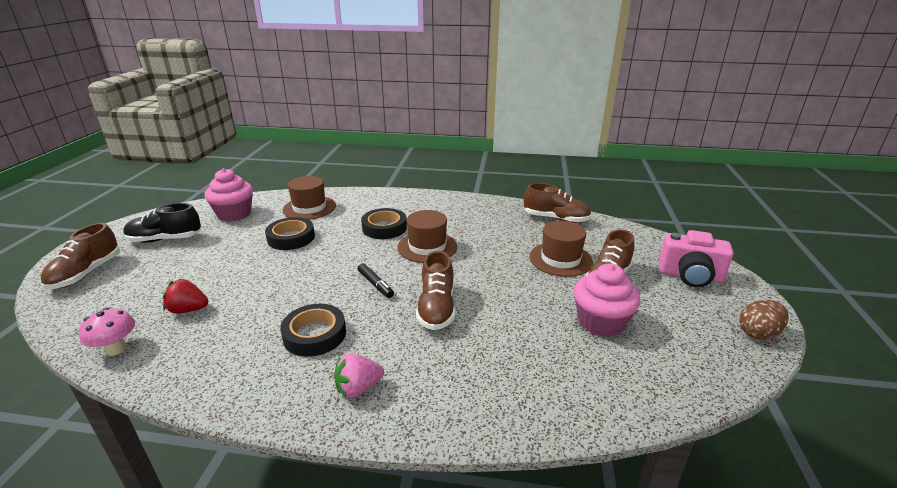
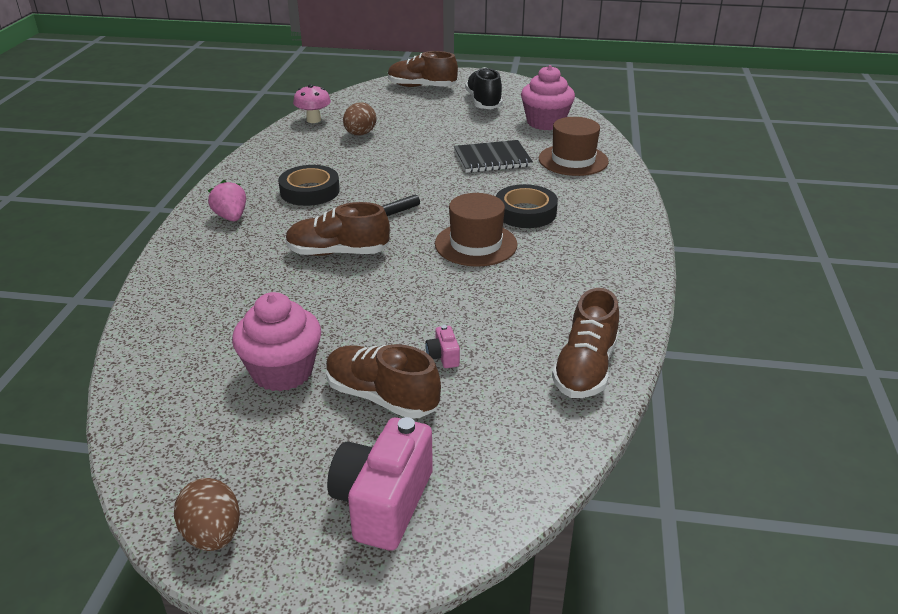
camera: 90 degrees right, 5 degrees up
red strawberry [163,279,208,314] -> brown egg [343,103,376,135]
black tape [265,217,315,250] -> black notebook [454,140,533,173]
brown hat [529,221,593,277] -> pink camera [425,325,460,368]

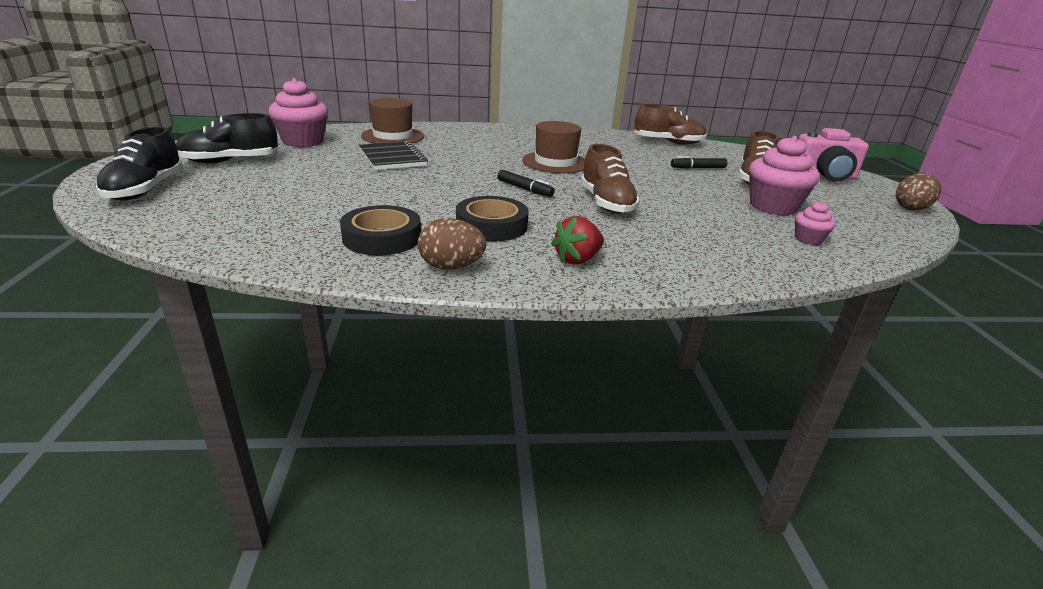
camera: 105 degrees left, 5 degrees down
pink strawberry [208,180,246,221] -> red strawberry [551,216,604,264]
pink mushroom [293,84,331,123] -> none
brown egg [343,103,376,135] -> brown egg moved to [418,218,486,269]
brown shoe [388,51,458,87] -> black shoe [96,127,184,201]
pink camera [425,325,460,368] -> black marker [671,156,727,169]
black tape [496,184,558,228] -> black tape moved to [340,205,421,255]
none -> pink cupcake [795,201,836,245]

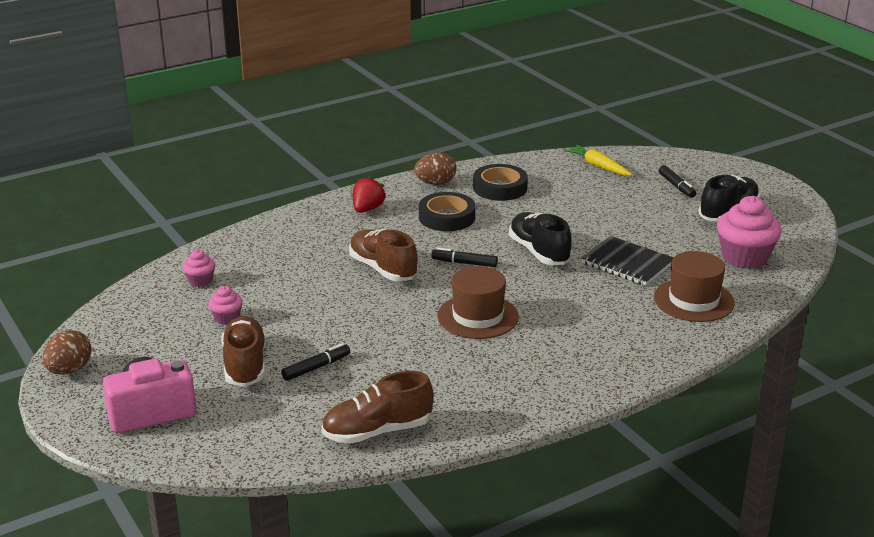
camera: 155 degrees right, 0 degrees up
black shoe [96,127,184,201] -> black shoe moved to [509,212,572,265]
pink cupcake [749,136,820,216] -> pink cupcake [208,286,243,325], size x0.50
none -> yellow carrot [564,145,632,176]
none -> black marker [659,165,696,198]

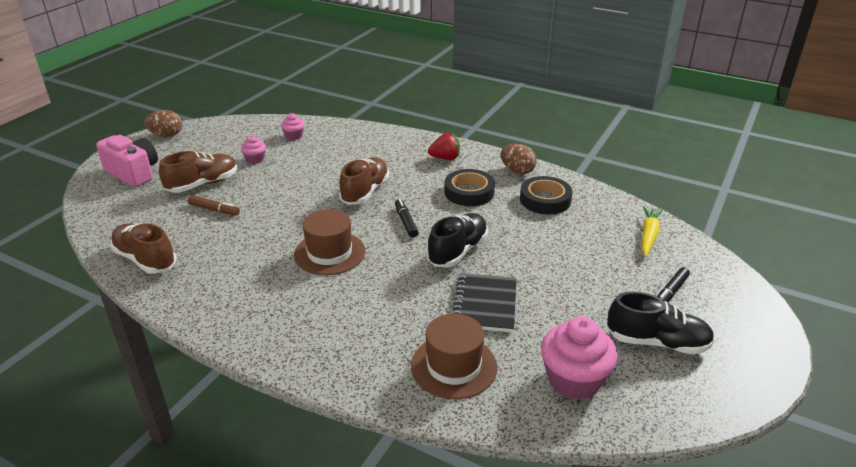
camera: 60 degrees right, 5 degrees up
black marker [281,343,350,381] -> brown marker [188,195,240,216]

